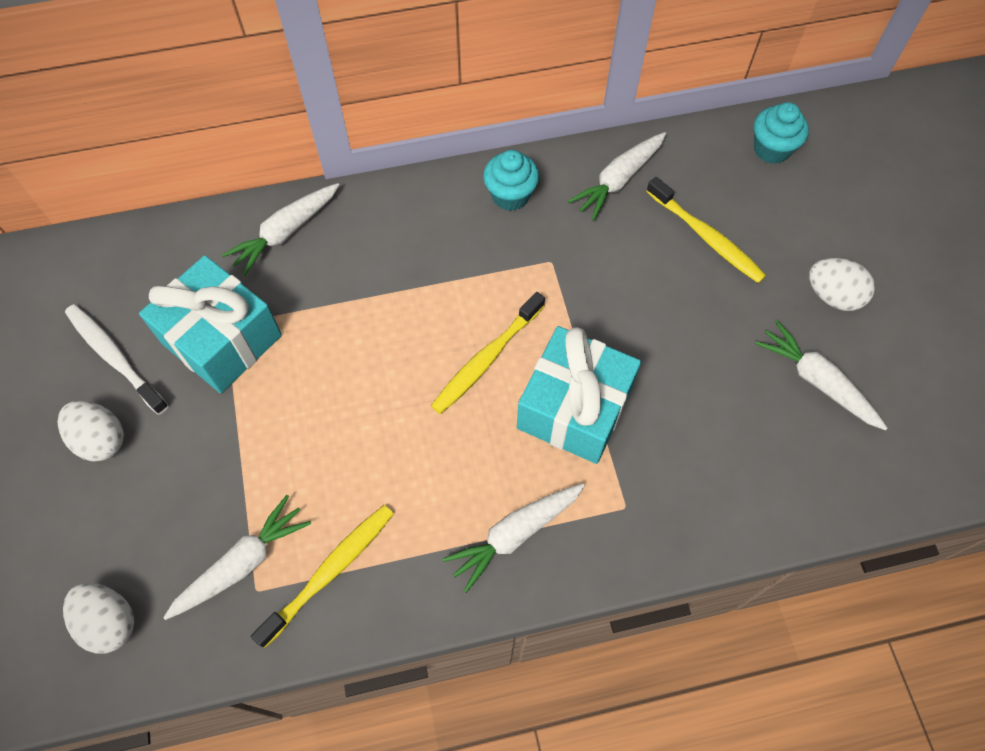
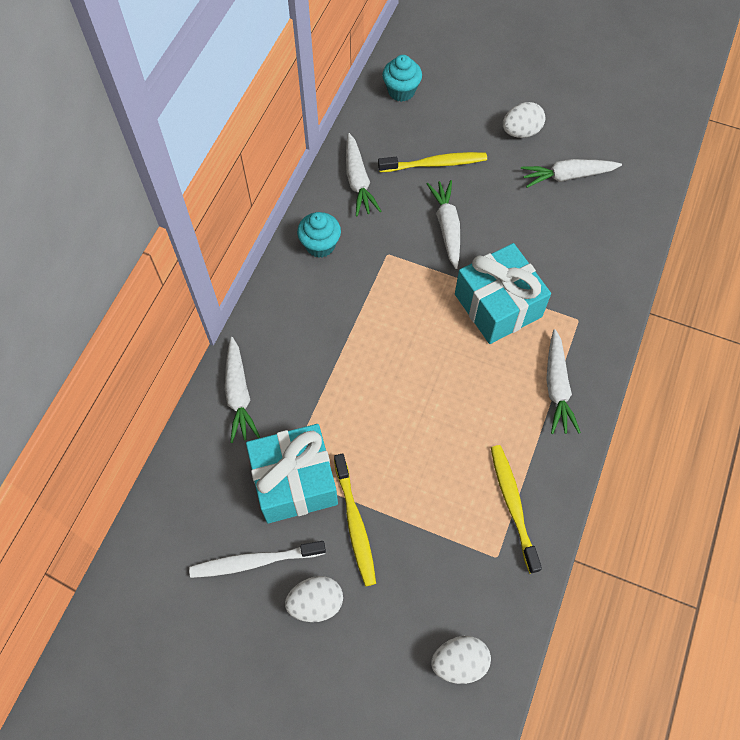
camera: 55 degrees left, 0 degrees up
white carrot [163,495,311,620] -> white carrot moved to [427,180,460,269]
yellow toothbrush [431,292,545,414] -> yellow toothbrush moved to [334,454,376,586]

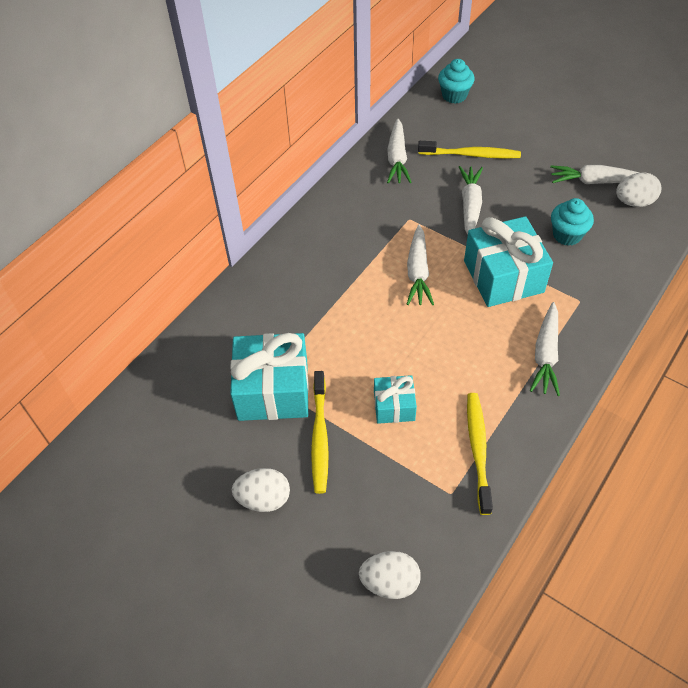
camera: 15 degrees right, 10 degrees down
white toothbrush [189,541,326,578] -> none
white carrot [225,337,260,443] -> white carrot moved to [407,225,434,305]
turquoise cupcake [297,212,341,258] -> turquoise cupcake moved to [551,198,594,246]
white egg [503,102,545,138] -> white egg moved to [616,173,662,207]
none -> turquoise gift [374,375,417,424]

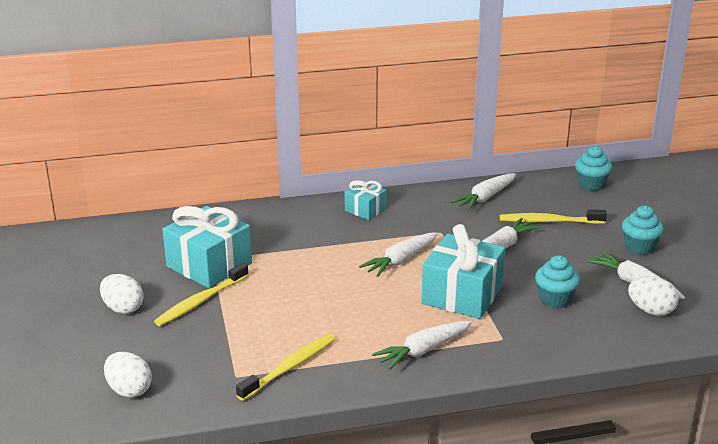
camera: 40 degrees right, 25 degrees down
turquoise gift [374,375,417,424] -> turquoise gift moved to [345,180,387,220]
yellow toothbrush [418,141,521,159] -> yellow toothbrush turned 135 degrees clockwise [500,209,607,224]
none -> turquoise cupcake [622,205,664,255]

